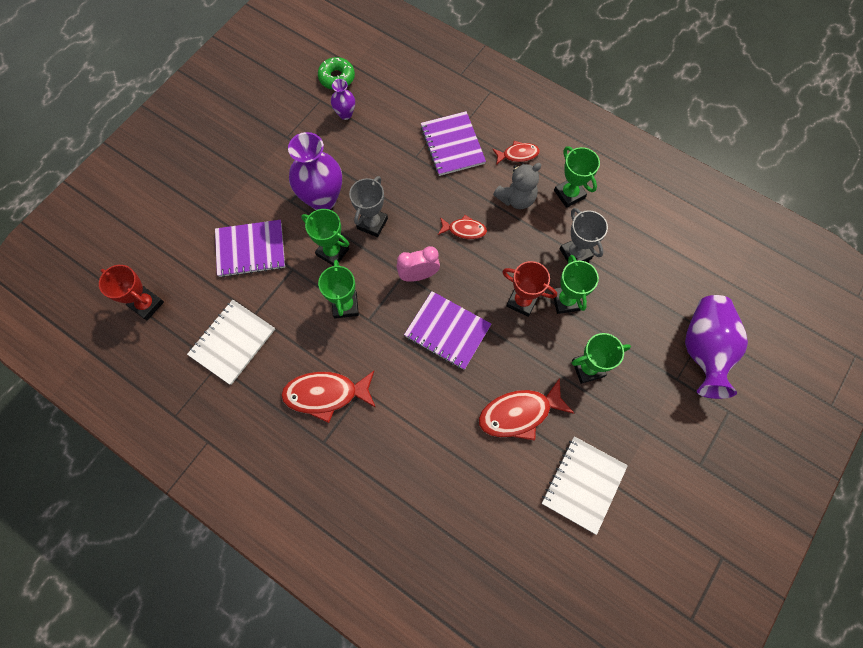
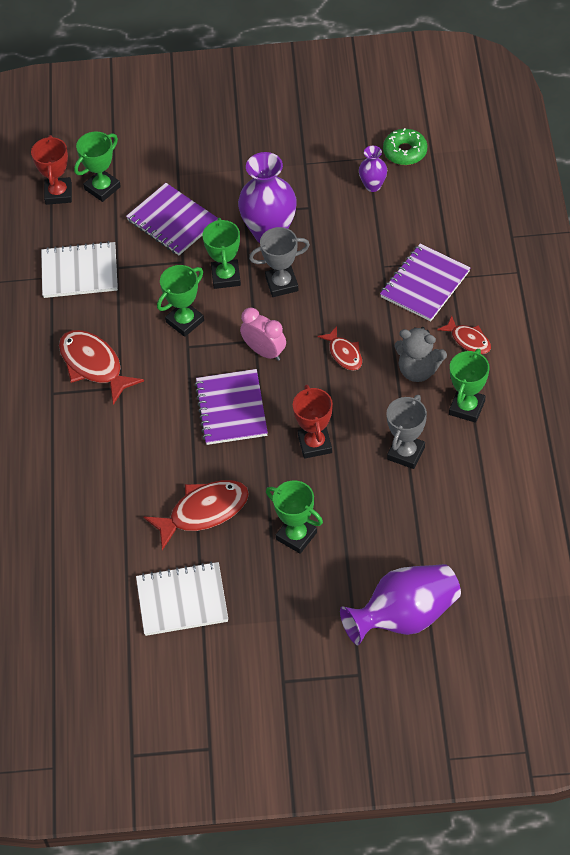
camera: 55 degrees right, 15 degrees down
red fish [479,378,574,441] -> red fish turned 120 degrees clockwise [144,480,249,550]
green trophy [552,255,599,314] -> green trophy moved to [74,131,121,202]

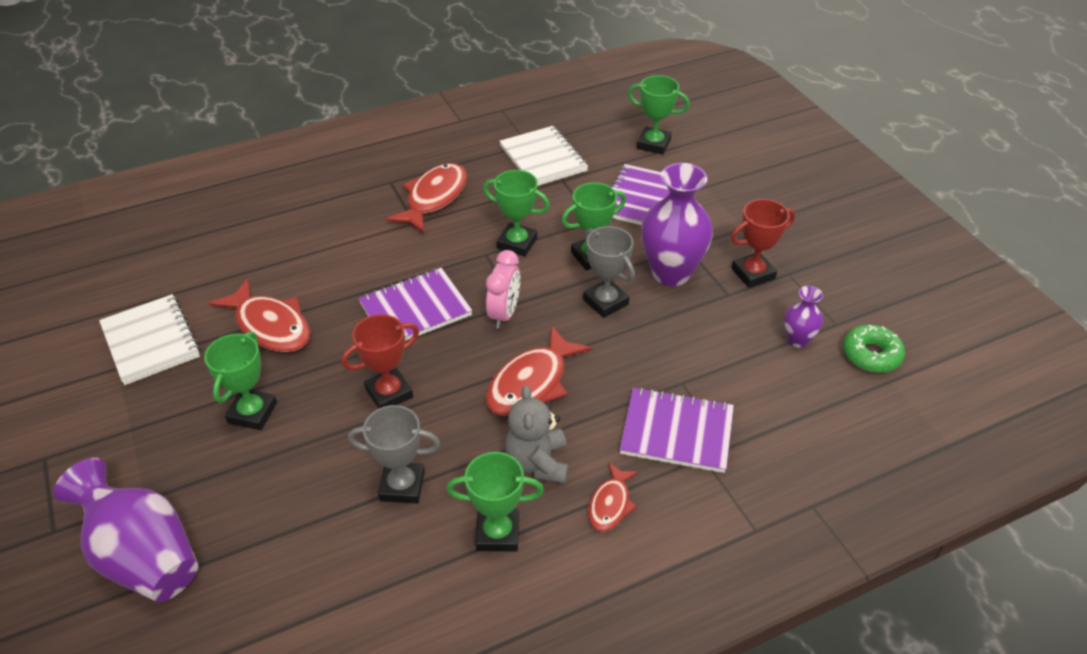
camera: 65 degrees right, 10 degrees down
red trophy [31,135,72,205] -> red trophy moved to [731,199,795,288]
red fish [318,326,362,371] -> red fish [486,326,592,416], size x1.75

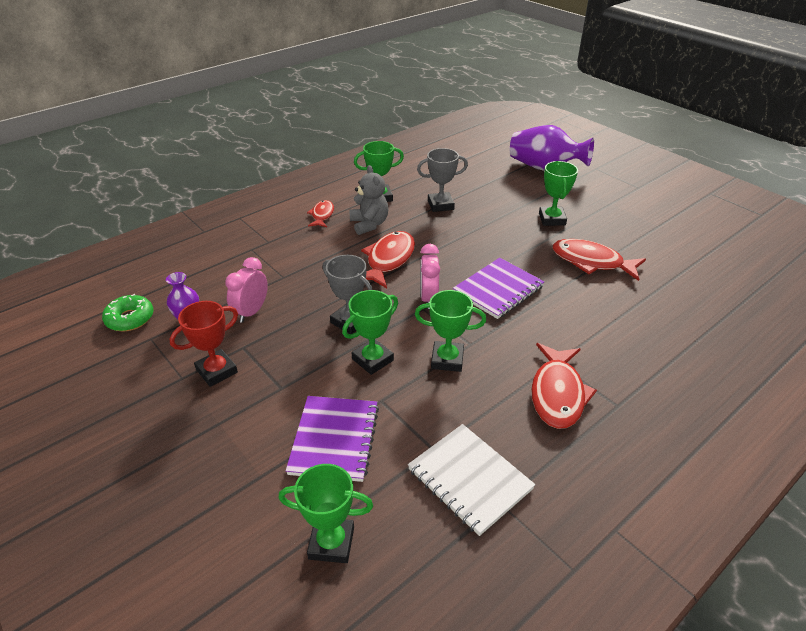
camera: 165 degrees right, 5 degrees down
white notebook [99,294,200,385] -> none
red trophy [341,314,419,409] -> none
purple notebook [620,387,734,473] -> none
purple vase [641,163,713,286] -> none
none -> pink clock [225,257,268,323]

